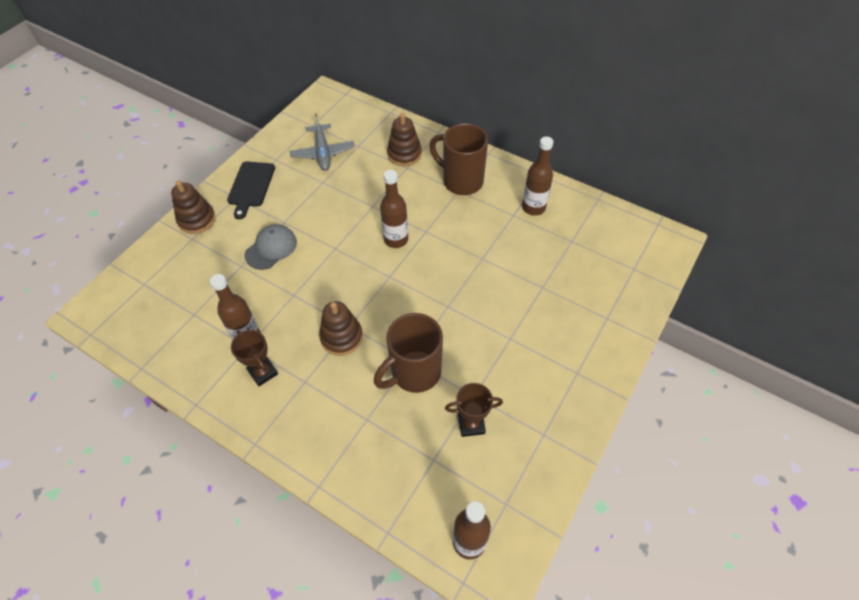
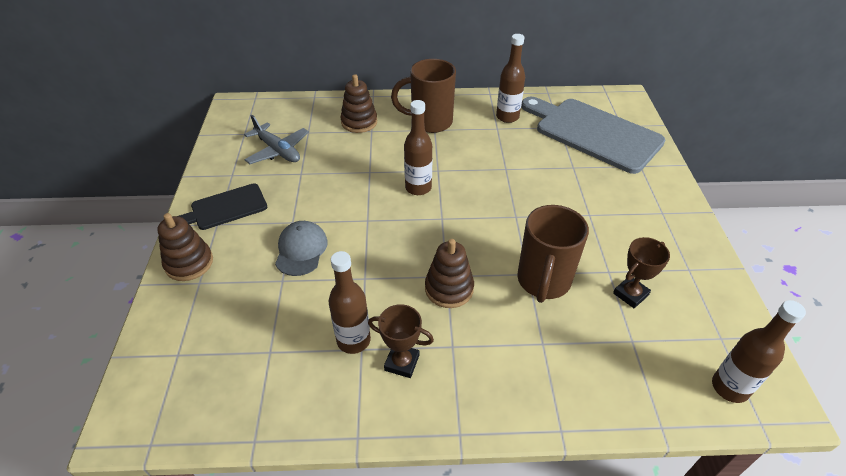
camera: 35 degrees left, 10 degrees down
black cutting board [227,161,275,219] -> black cutting board turned 90 degrees clockwise [179,183,267,230]
none -> grey cutting board [521,97,665,174]

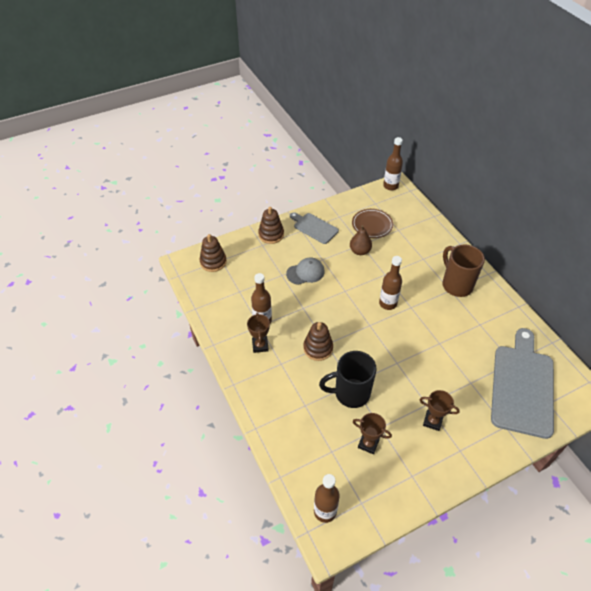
camera: 65 degrees right, 5 degrees up
black cutting board [179,183,267,230] -> grey cutting board [290,212,339,244]
grey plane [244,115,309,164] -> brown plate [352,209,393,238]
brown stacking toy [340,74,377,133] -> brown stacking toy moved to [200,234,227,272]
brown bottle [496,34,525,123] -> brown bottle moved to [383,137,403,190]
brown mug [517,205,589,303] -> black mug [319,351,377,408]
none -> brown pear [350,225,372,255]
none -> brown trophy [420,390,460,431]

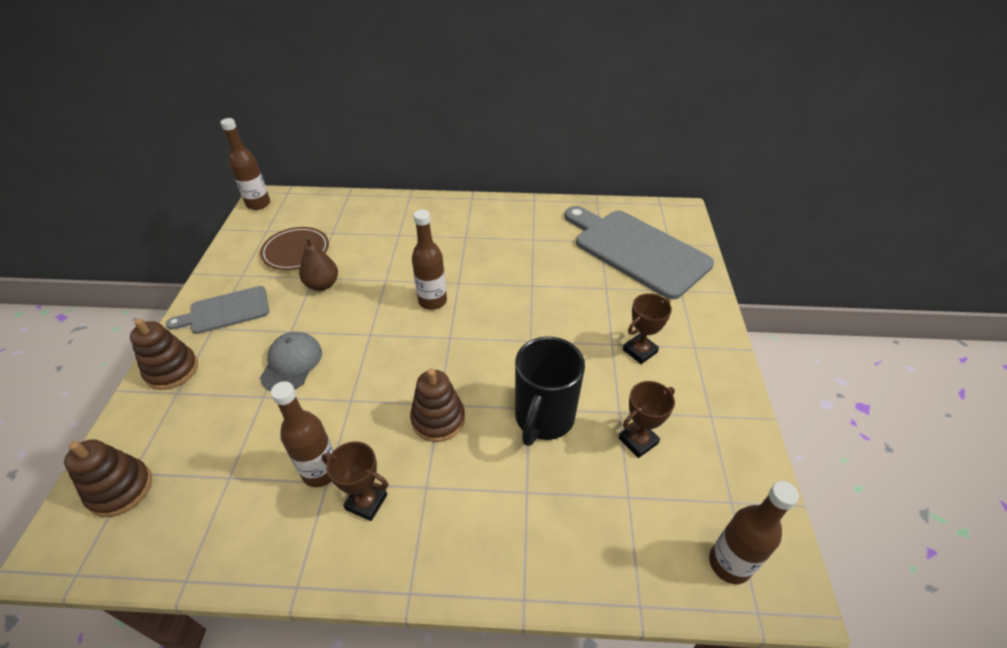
camera: 60 degrees left, 5 degrees down
brown mug [442,244,485,297] -> none

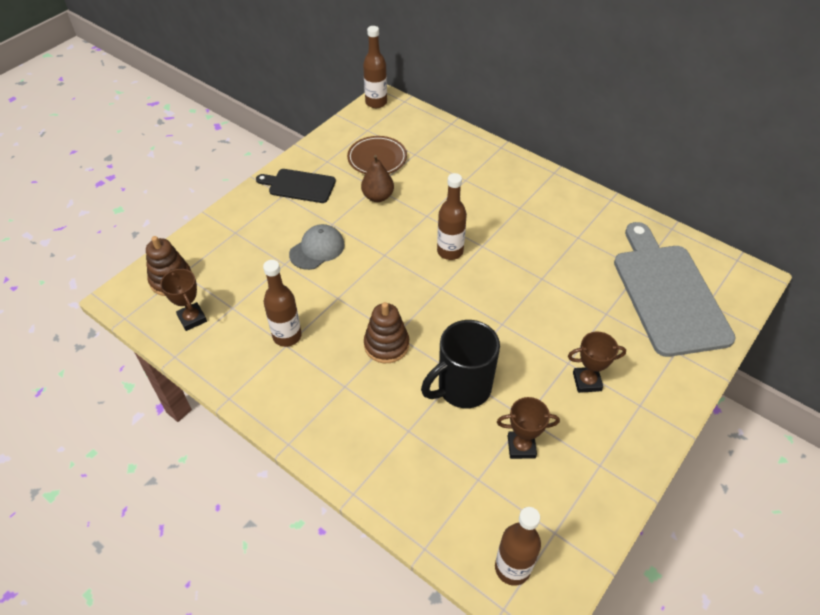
camera: 35 degrees right, 5 degrees up
brown stacking toy [130,319,198,390] -> none
grey cutting board [166,286,269,334] -> black cutting board [256,169,336,203]
brown trophy [322,441,388,521] -> brown trophy moved to [160,269,207,331]

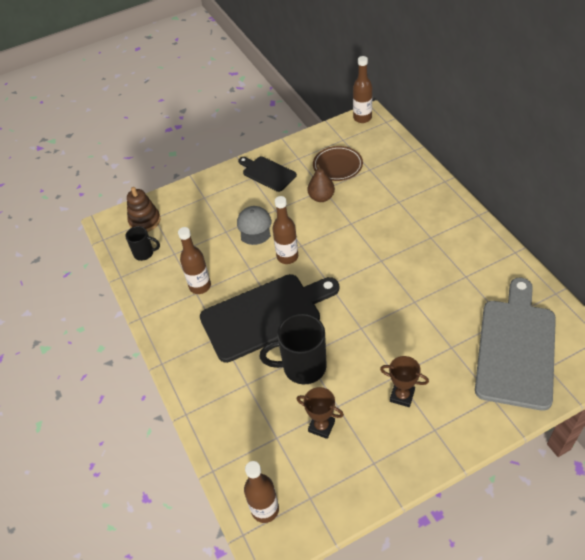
camera: 30 degrees right, 0 degrees up
brown trophy [160,269,207,331] -> black mug [125,226,160,261]
grey cap [289,224,345,270] -> grey cap turned 75 degrees counterclockwise [237,206,272,245]
brown stacking toy [364,302,409,363] -> black cutting board [200,274,339,363]
brown bottle [437,173,467,260] -> brown bottle moved to [272,196,298,264]

